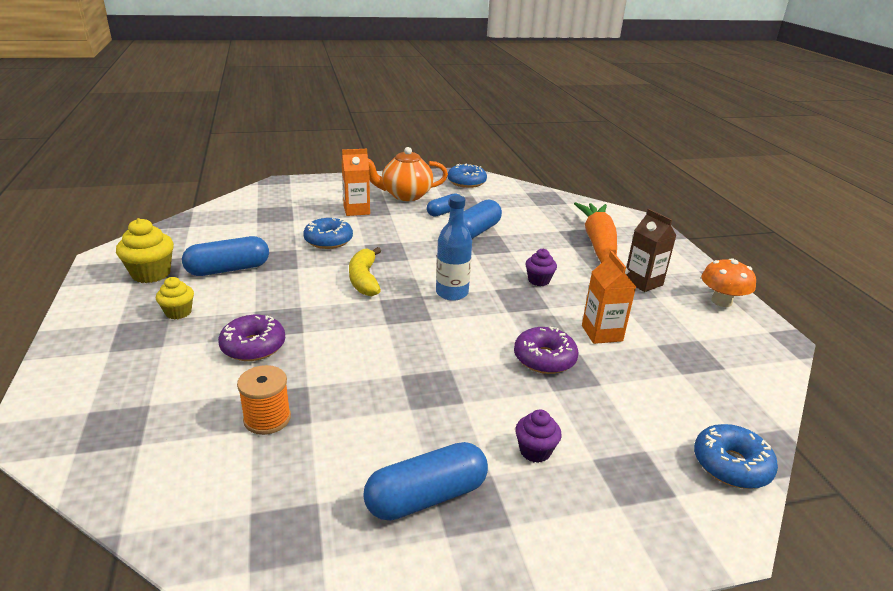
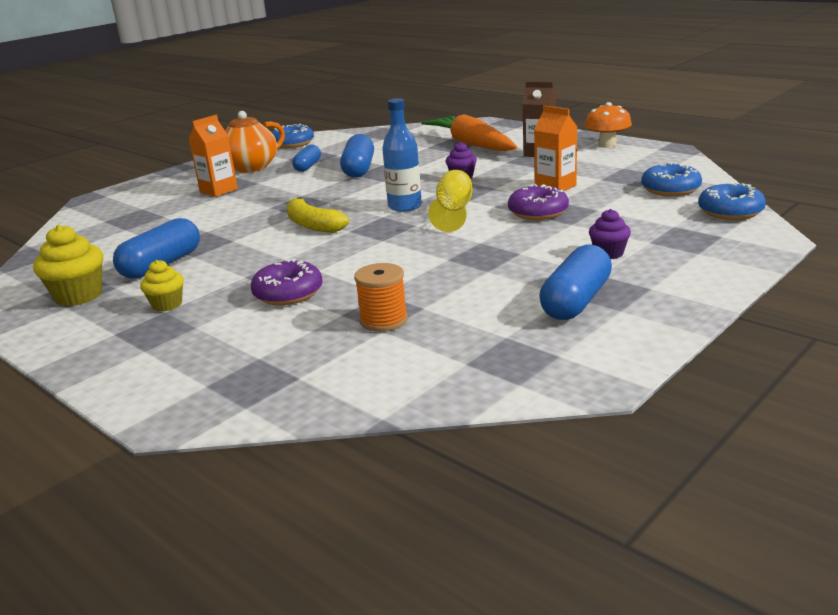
camera: 30 degrees left, 5 degrees down
blue donut [303,218,353,249] -> blue donut moved to [641,162,702,196]
none -> yellow goblet [428,170,473,232]

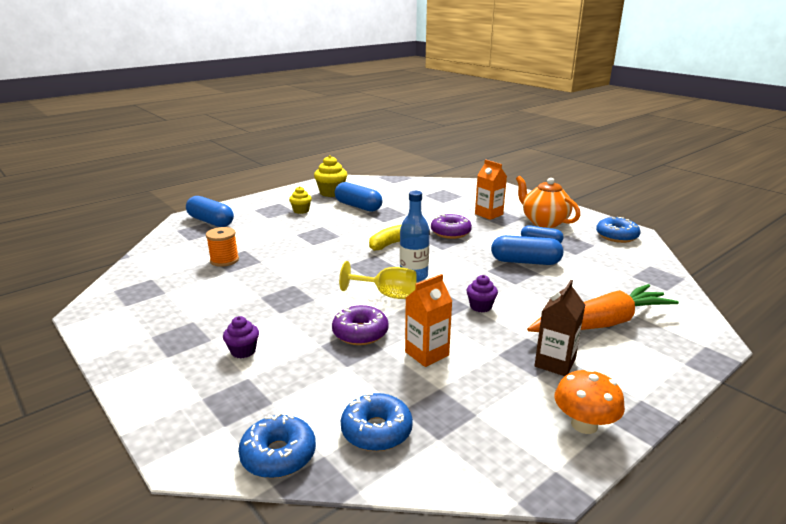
camera: 95 degrees right, 0 degrees up
purple donut [251,259,323,305] -> purple donut moved to [431,214,472,239]
blue capsule [539,244,612,320] -> blue capsule moved to [186,196,234,227]

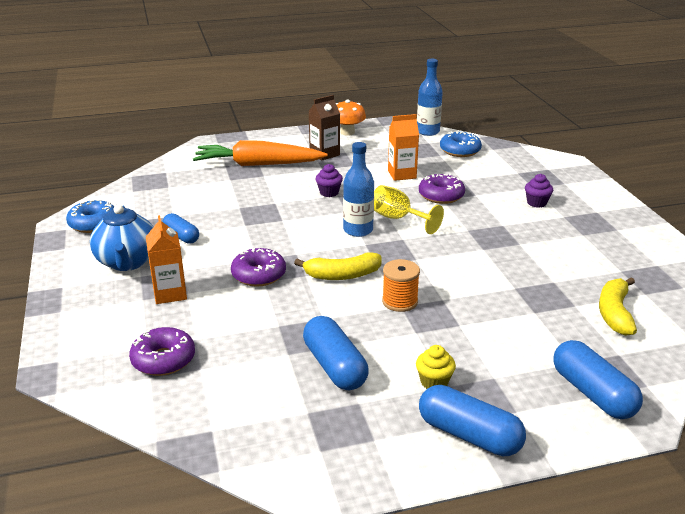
camera: 155 degrees left, 5 degrees up
orange spool [206,227,239,267] -> orange spool moved to [382,259,420,312]
blue donut [238,413,316,478] -> none
yellow cupcake [314,155,347,197] -> none
blue capsule [491,235,563,265] -> blue capsule moved to [419,385,526,456]
orange teapot [516,176,580,228] -> blue teapot [90,205,154,271]
none -> purple donut [129,327,195,376]
none -> blue bottle [417,59,443,136]
none -> yellow banana [599,277,637,336]

